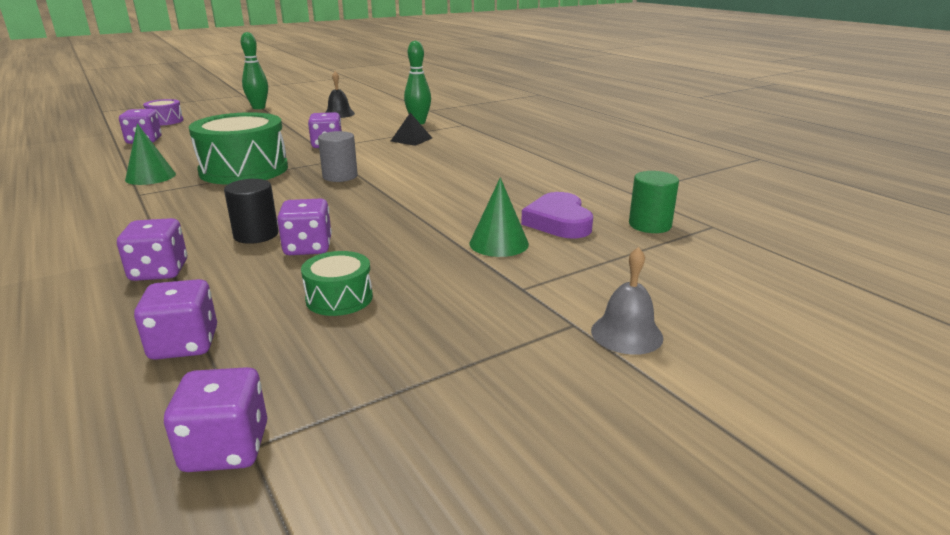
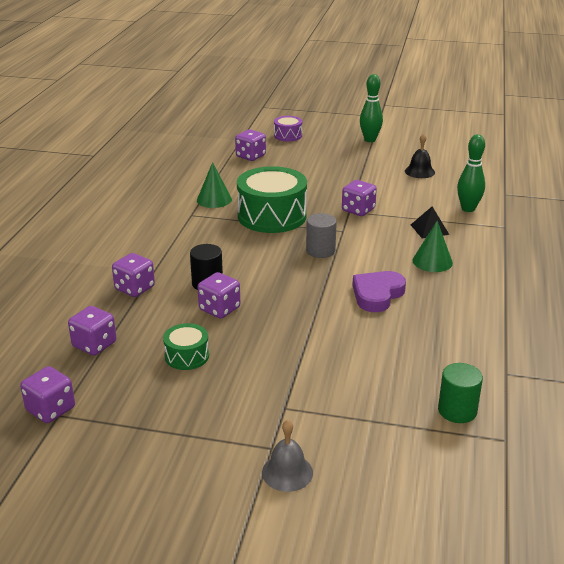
camera: 45 degrees right, 5 degrees up
green cone [469,177,529,257] -> green cone moved to [413,221,453,272]
purple heart [521,192,593,239] -> purple heart moved to [352,271,406,312]

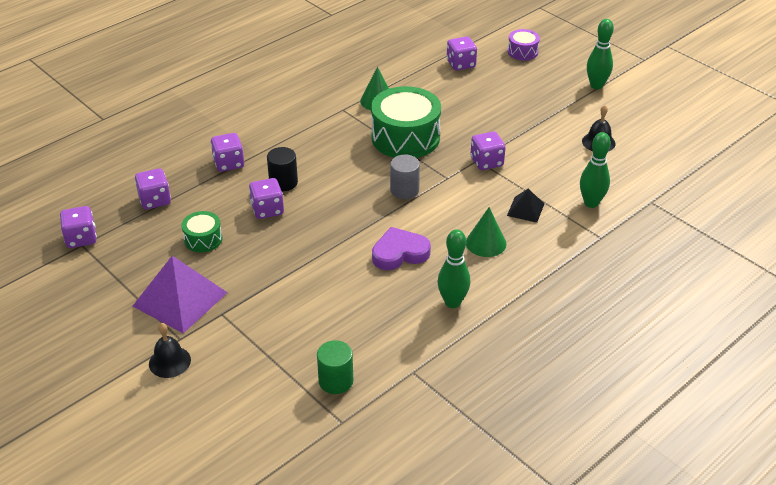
camera: 35 degrees right, 10 degrees up
grey bell [262,420,313,492] -> black bell [149,323,191,378]
none -> purple pyramid [133,256,228,333]
none -> green bowling pin [437,229,470,308]

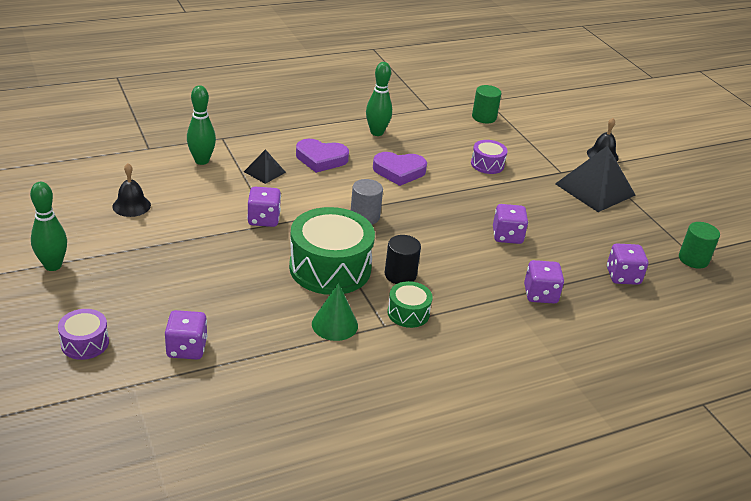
camera: 165 degrees left, 5 degrees down
purple dice [60,206,97,248] -> green cylinder [679,222,720,269]
purple pyramid [133,256,228,333] -> black pyramid [555,146,635,212]
green drum [182,211,222,252] -> green drum moved to [387,281,433,328]
black cylinder [267,147,298,191] -> black cylinder moved to [385,235,421,284]
green cone [466,207,506,257] -> purple heart [296,139,349,173]
none -> purple drum [471,140,508,174]

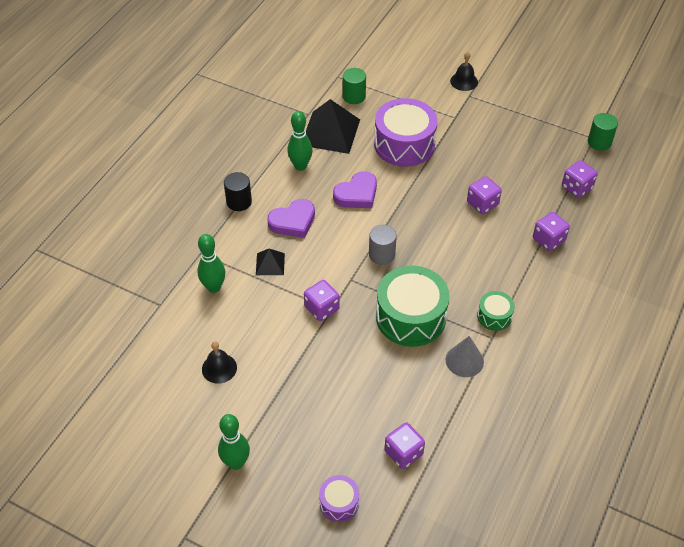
camera: 35 degrees left, 15 degrees up
green cone [312,283,358,341] -> grey cone [446,336,484,377]
black cylinder [385,235,421,284] -> black cylinder moved to [224,172,252,211]
purple drum [471,140,508,174] -> purple drum [374,98,438,167], size x2.02
black pyramid [555,146,635,212] -> black pyramid moved to [306,99,360,154]

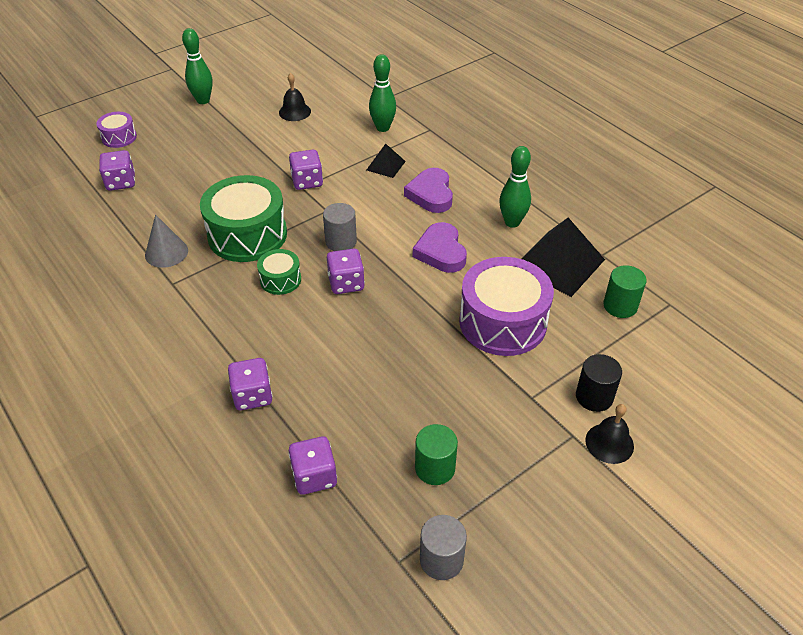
camera: 115 degrees right, 5 degrees down
black cylinder [224,172,252,211] -> black cylinder moved to [576,354,622,412]
purple dice [467,176,502,214] -> purple dice moved to [327,248,365,294]
green drum [477,291,515,331] -> green drum moved to [257,249,301,295]
green cylinder [588,113,618,151] -> green cylinder moved to [415,424,458,485]
none -> grey cylinder [420,515,467,580]

